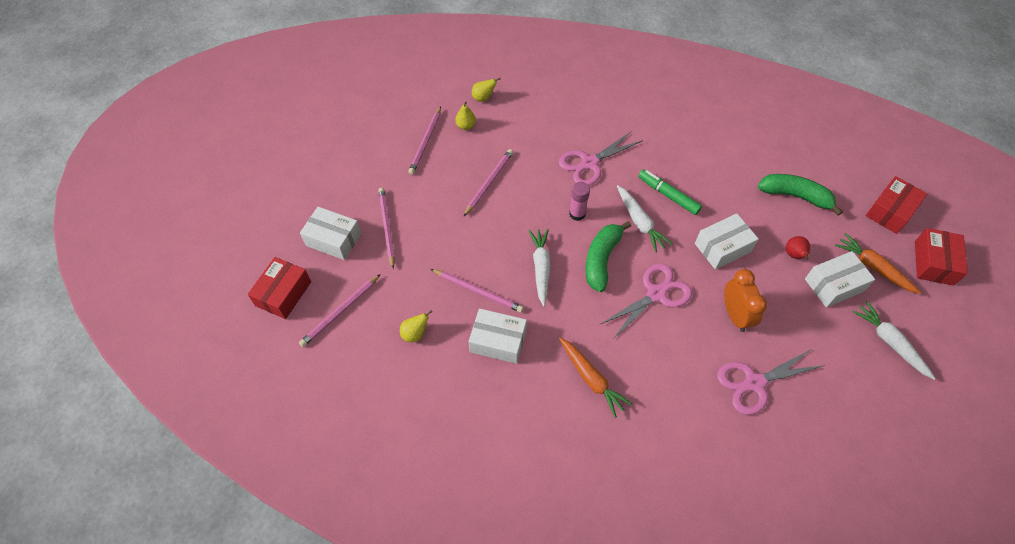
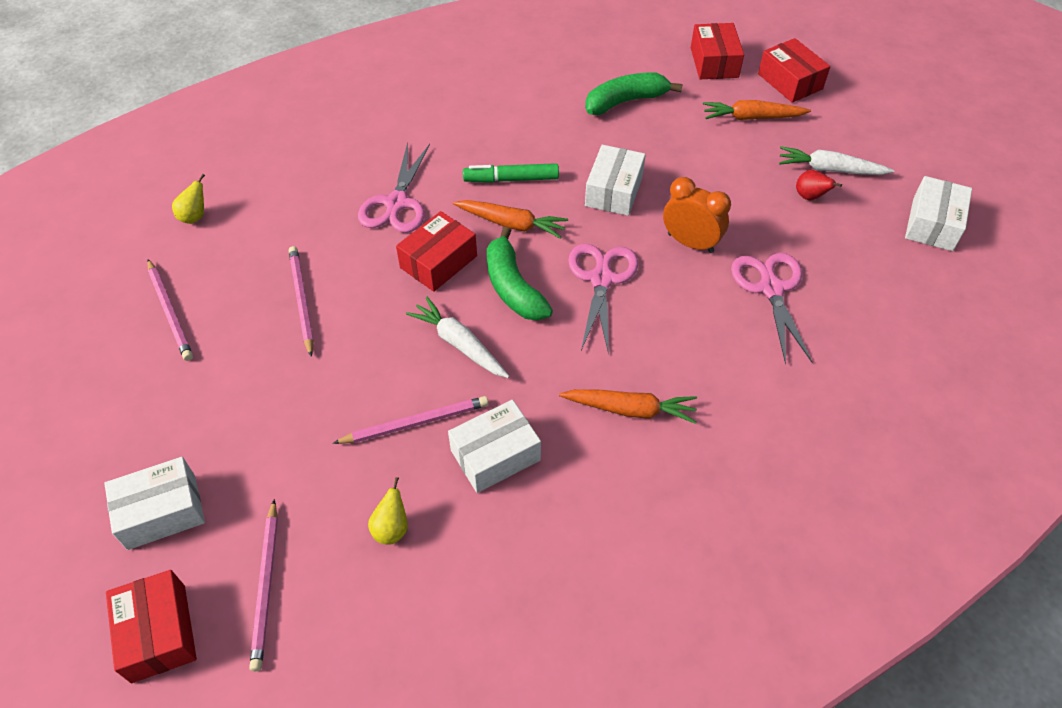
camera: 45 degrees left, 5 degrees down
pink pencil [378,188,395,269] -> none
yellow pear [455,102,476,130] -> none
pink glue stick [569,182,590,221] -> red box [396,211,477,292]
white carrot [617,185,672,252] -> orange carrot [453,200,568,239]
pink scissors [717,348,825,415] -> pink scissors turned 150 degrees clockwise [731,253,813,365]
red pear [786,236,810,259] -> red pear moved to [796,170,842,200]
white box [805,251,875,308] -> white box moved to [905,176,972,251]

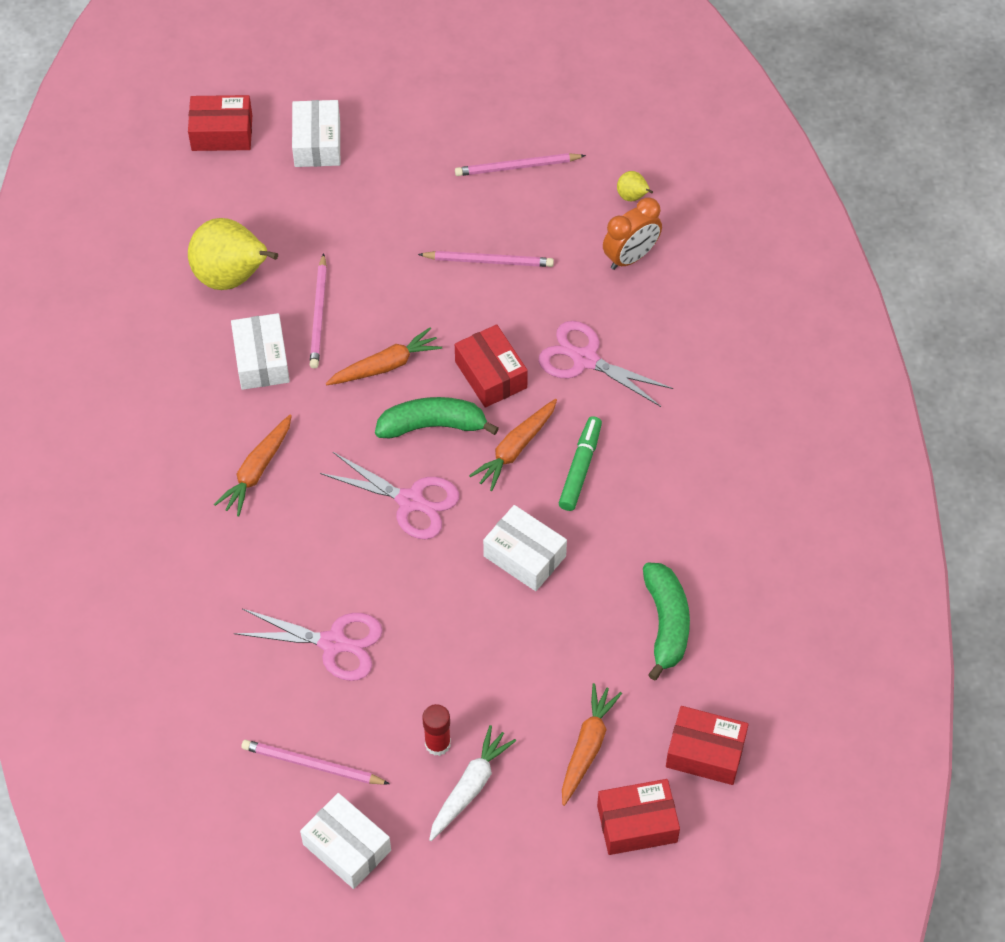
camera: 110 degrees right, 5 degrees up
pink pencil [249,499,278,671] -> pink pencil moved to [241,740,390,785]
yellow pear [368,477,408,544] -> yellow pear [188,218,278,290], size x2.30
white carrot [406,297,509,378] -> orange carrot [326,328,442,385]
orange clock [663,177,731,253] -> orange clock moved to [603,197,662,270]
red pear [796,170,842,200] -> red glue stick [422,704,451,756]

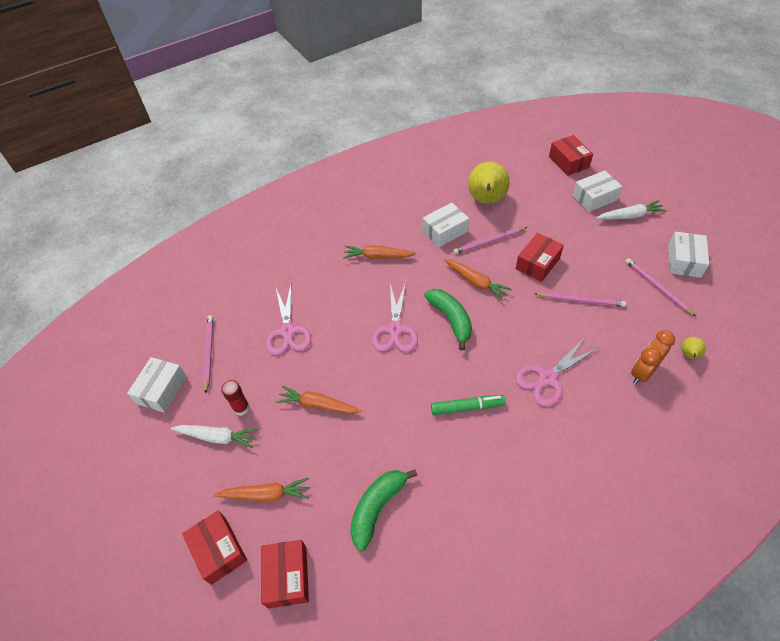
camera: 70 degrees right, 5 degrees down
pink pencil [418,251,554,267] -> pink pencil turned 60 degrees counterclockwise [534,292,626,307]
red box [455,324,528,408] -> red box moved to [516,233,564,282]
orange carrot [469,399,557,491] -> orange carrot moved to [276,386,362,414]
white box [483,505,567,591] -> white box moved to [668,232,709,278]
pink scissors [538,321,673,407] -> pink scissors turned 135 degrees counterclockwise [515,337,598,406]
orange clock [603,197,662,270] -> orange clock turned 105 degrees clockwise [631,330,675,384]
green banana [643,562,690,681] -> green banana turned 150 degrees clockwise [350,469,417,551]
none -> white carrot [596,200,667,220]

